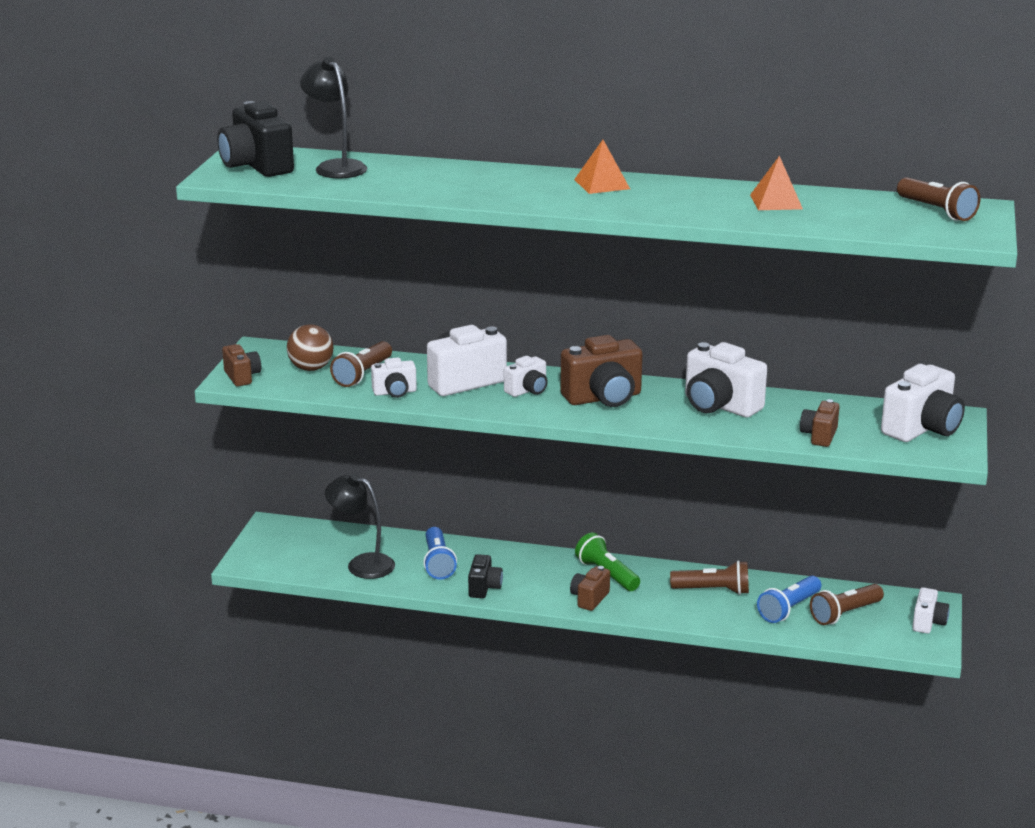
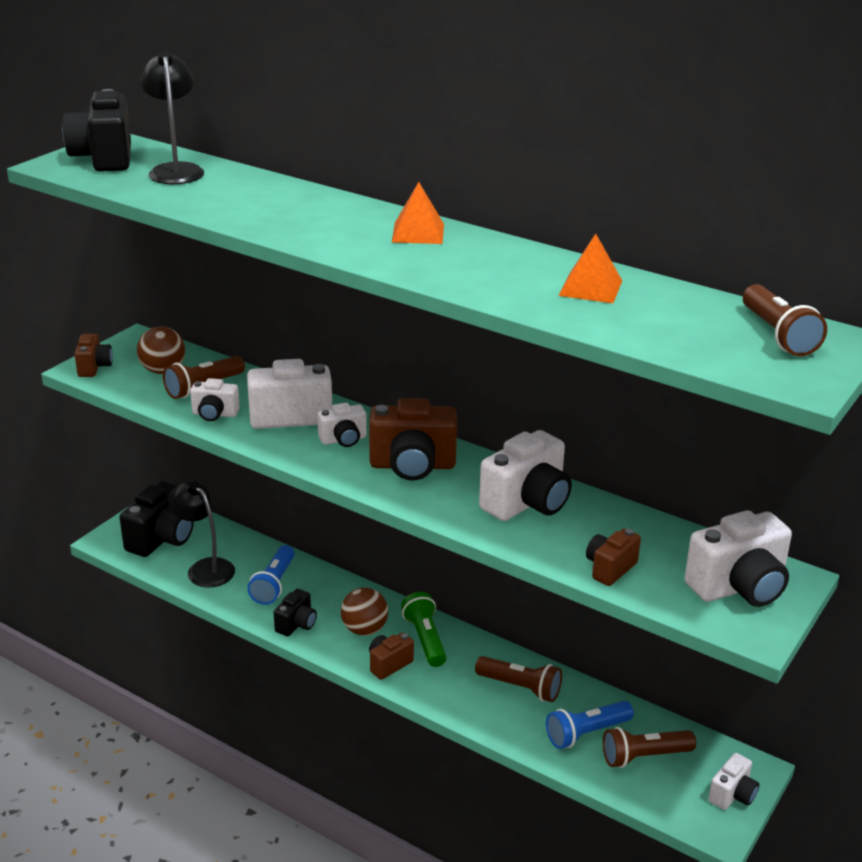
camera: 20 degrees right, 5 degrees up
white camera [685,342,767,417] -> white camera turned 105 degrees counterclockwise [479,430,572,521]
none -> black camera [119,481,194,557]
none -> brown ball [341,588,388,636]

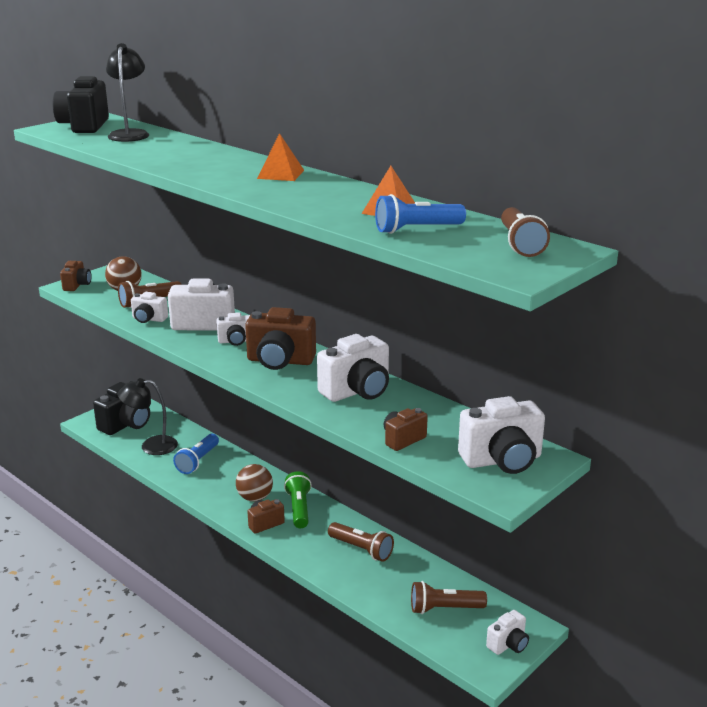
camera: 10 degrees right, 5 degrees down
black lamp [168,480,235,587] -> black lamp turned 60 degrees counterclockwise [118,378,178,455]
black camera [273,589,317,636] -> none
blue flashlight [546,701,634,749] -> blue flashlight moved to [375,194,466,234]

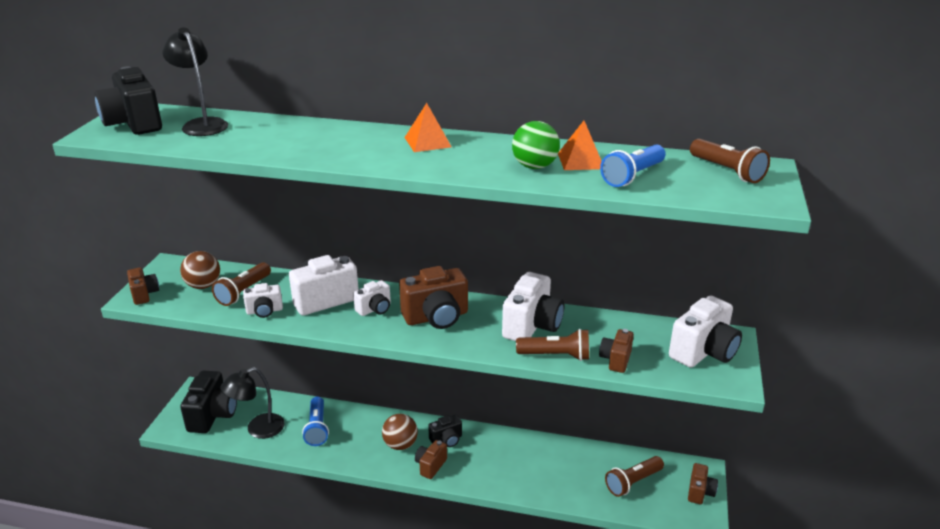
camera: 30 degrees left, 5 degrees up
green flashlight [284,471,312,528] -> black camera [428,415,462,447]
brown flashlight [328,522,394,562] -> brown flashlight moved to [516,329,589,361]
white camera [486,610,529,655] -> brown camera [688,463,718,504]
none -> green ball [512,121,560,169]

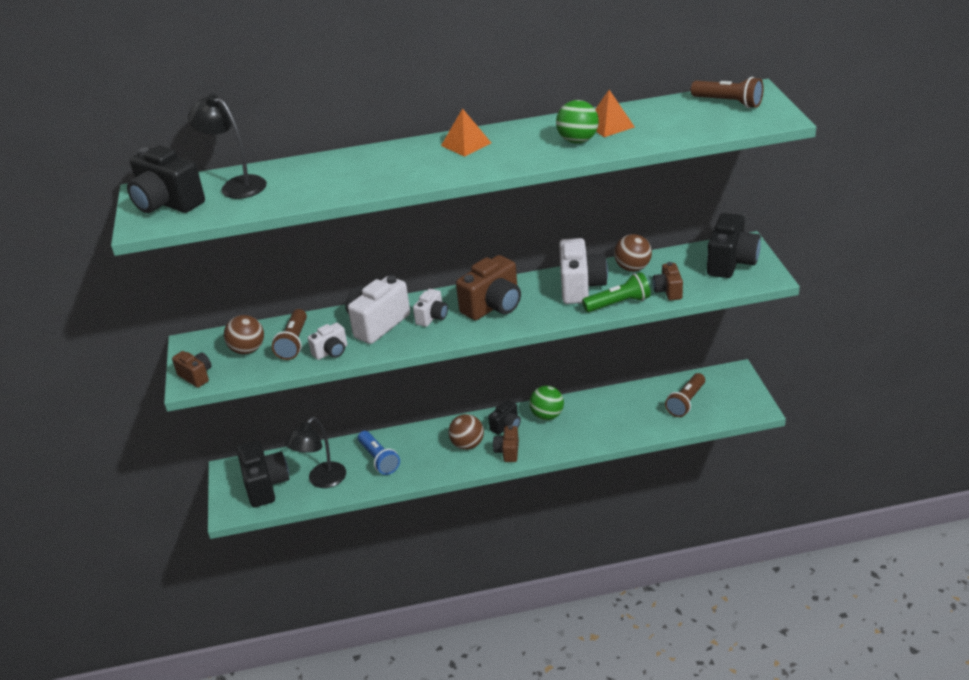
camera: 20 degrees left, 5 degrees up
brown flashlight [516,329,589,361] -> green flashlight [582,272,651,312]
blue flashlight [600,145,666,187] -> none
white camera [669,296,742,368] -> black camera [707,213,761,278]
brown camera [688,463,718,504] -> none
none -> green ball [529,386,564,420]
none -> brown ball [614,234,652,272]

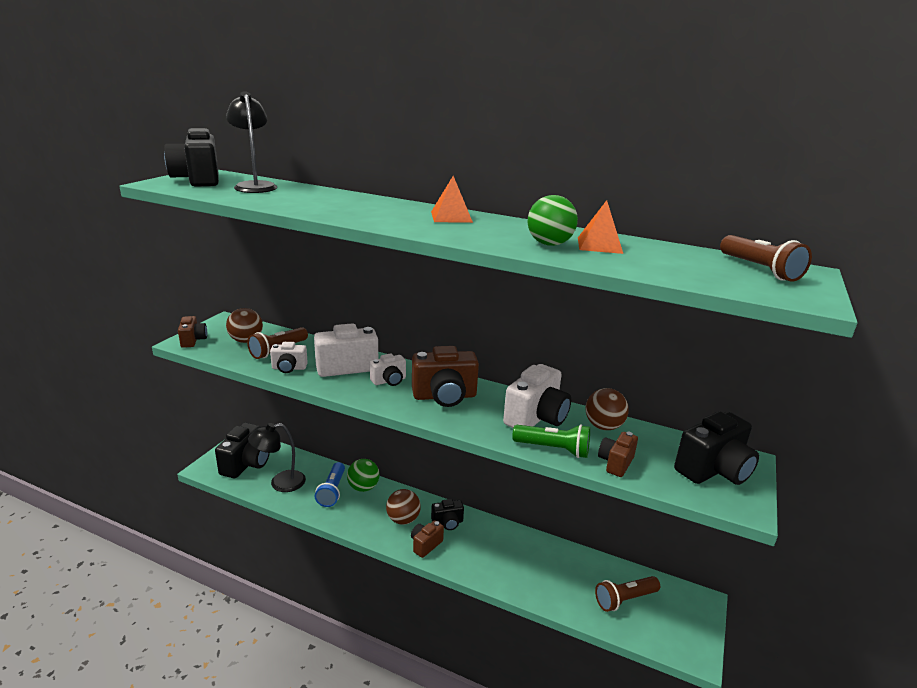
camera: 30 degrees right, 10 degrees down
green ball [529,386,564,420] -> green ball moved to [347,459,379,492]

